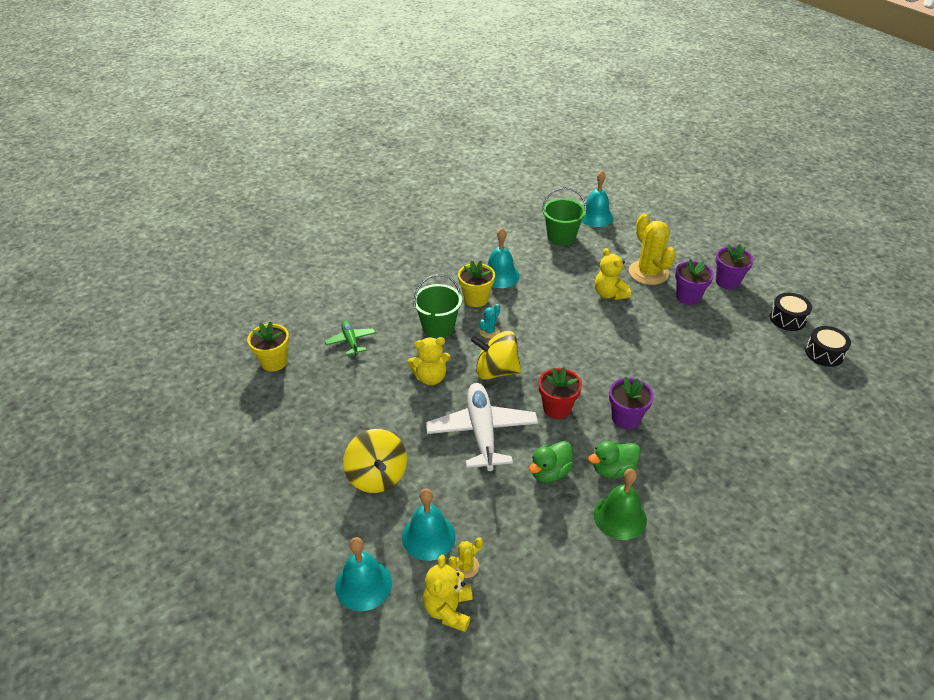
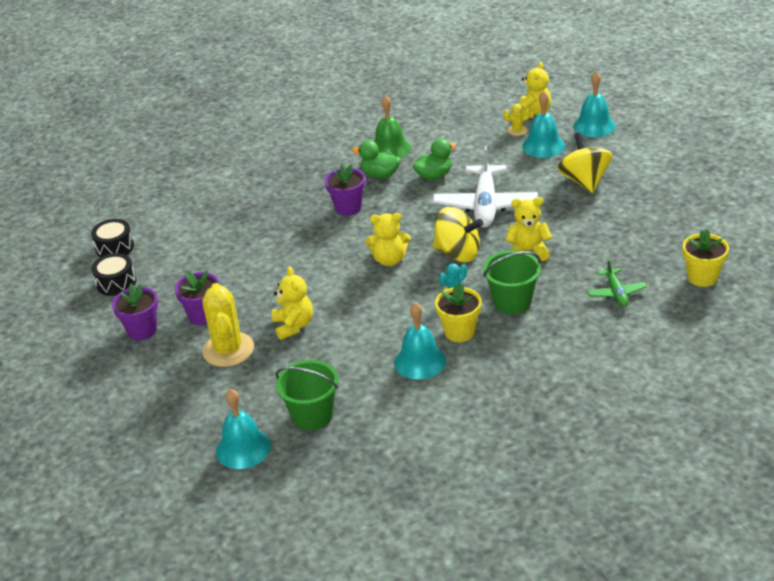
camera: 165 degrees left, 5 degrees down
red flower pot [539,367,582,419] -> none
green duck [588,441,641,478] -> green duck turned 150 degrees counterclockwise [352,140,401,178]
none -> yellow teddy bear [365,213,411,266]

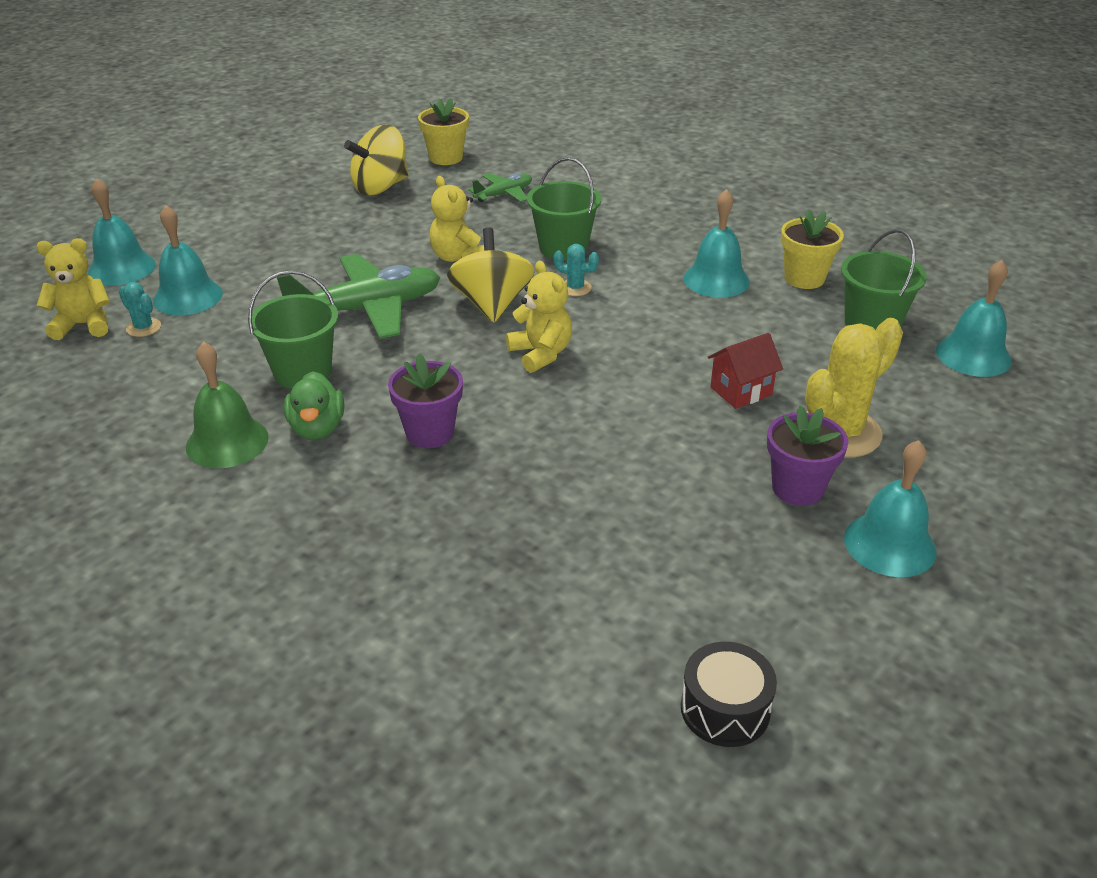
camera: 120 degrees left, 0 degrees up
black drum [91,253,136,296] -> none
purple flower pot [112,284,158,340] -> turquoise bell [844,440,937,577]
yellow teddy bear [272,267,313,340] -> red house [708,333,783,409]
green duck [413,139,456,180] -> green bucket [248,270,338,389]
white plane [433,146,538,228] -> green plane [277,254,440,339]
yellow flower pot [435,284,482,342] -> yellow flower pot moved to [781,210,844,289]
yellow cactus [504,104,531,136] -> turquoise cactus [119,282,161,337]
yellow spinning top [557,133,613,193] -> yellow spinning top moved to [344,125,408,195]

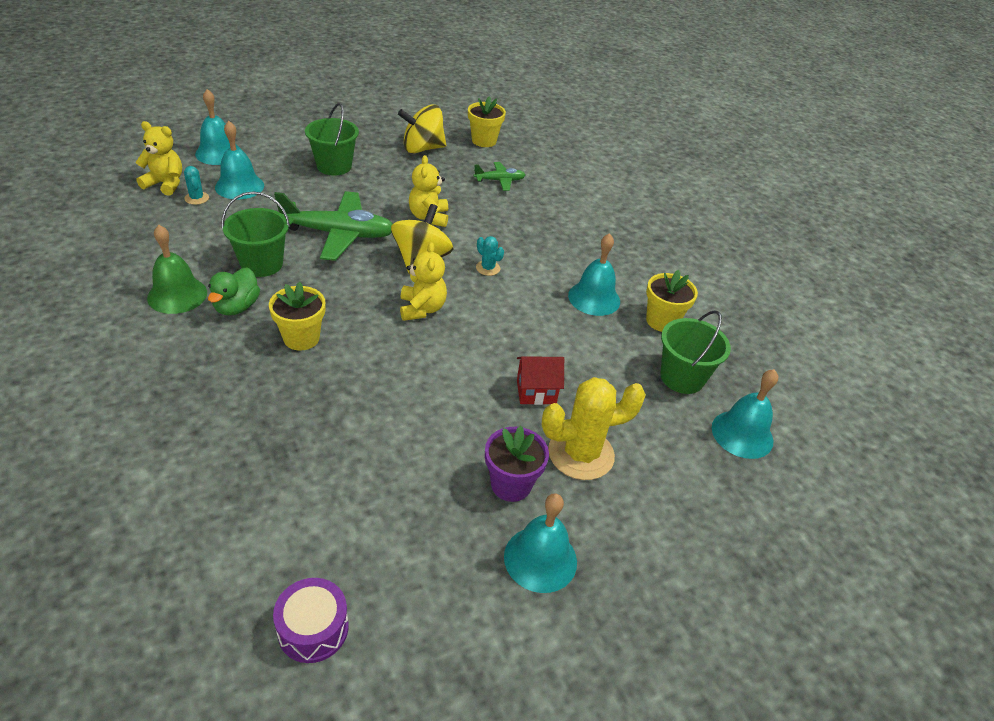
camera: 20 degrees right, 5 degrees up
purple flower pot [388,354,463,448] -> yellow flower pot [269,282,326,351]
green bucket [527,157,601,260] -> green bucket moved to [305,103,359,176]
black drum [681,642,777,747] -> purple drum [273,578,349,663]

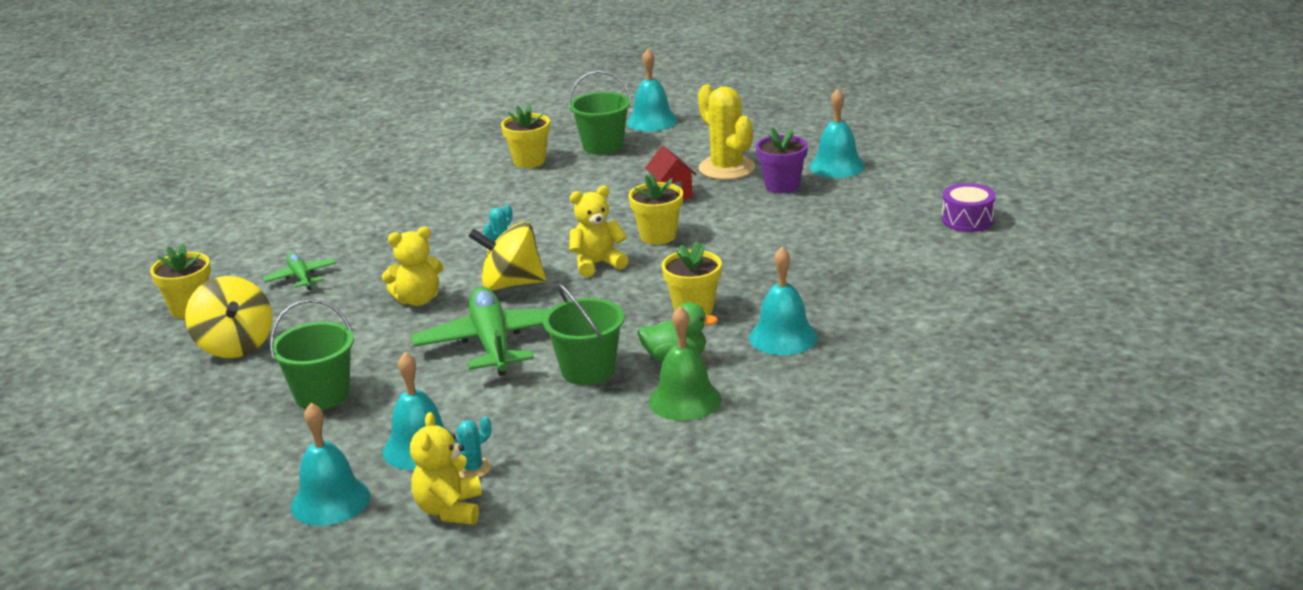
camera: 100 degrees left, 15 degrees down
turquoise bell [568,233,620,316] -> turquoise bell moved to [749,247,818,355]
none -> yellow flower pot [628,173,683,245]

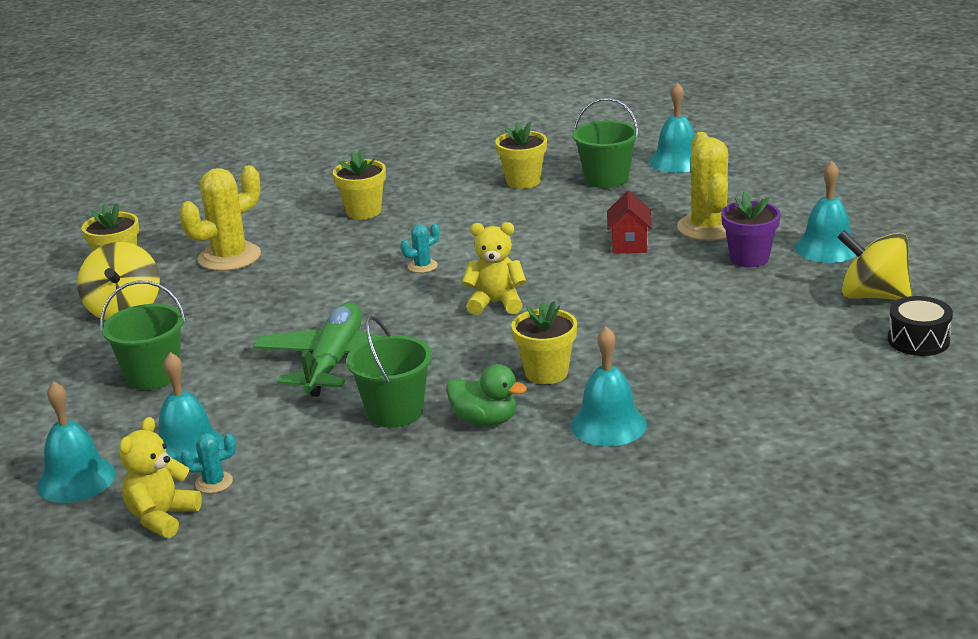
camera: 25 degrees right, 0 degrees up
green plane [263,253,337,290] -> yellow cactus [179,165,261,271]
yellow teddy bear [382,227,443,306] -> none
yellow spinning top [468,222,546,291] -> yellow spinning top moved to [837,230,912,300]
yellow flower pot [628,173,683,245] -> yellow flower pot moved to [333,150,386,219]
green bell [649,306,721,421] -> none
purple drum [942,183,996,232] -> black drum [888,296,953,356]

